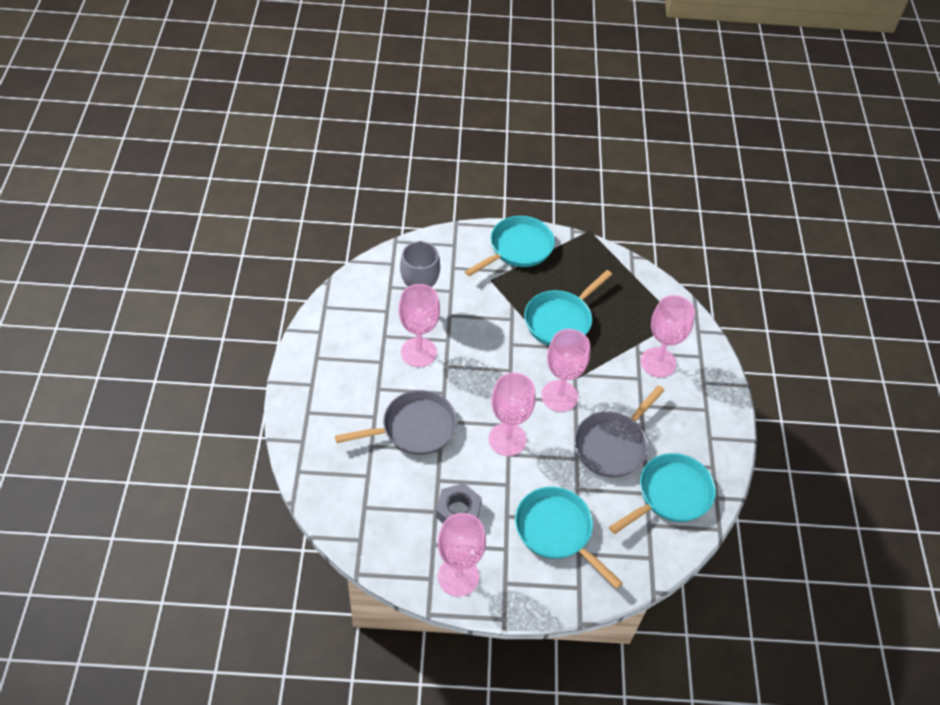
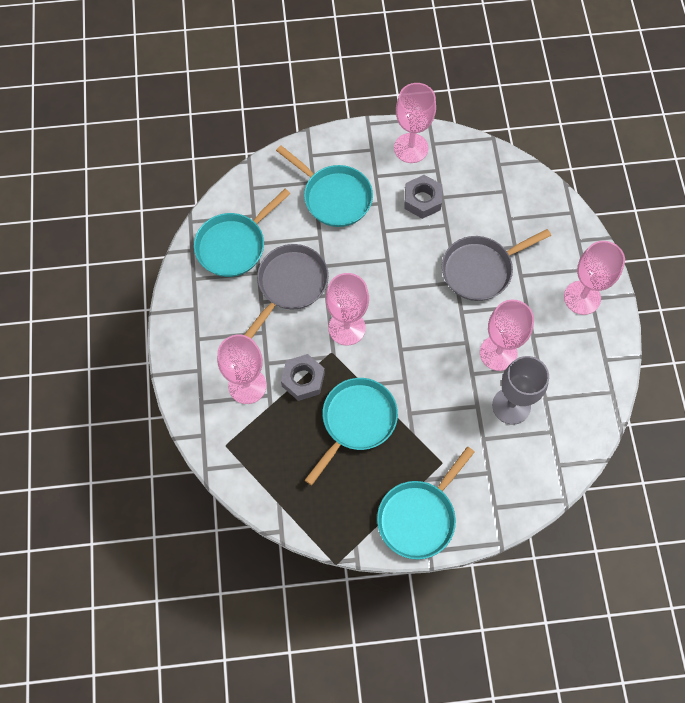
camera: 175 degrees right, 15 degrees up
pink goblet [488,372,536,456] -> pink goblet moved to [564,241,625,315]
none -> grey nut [281,354,325,401]

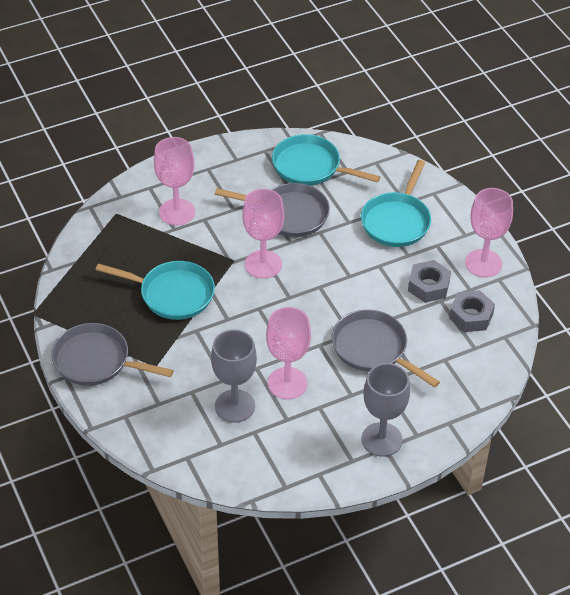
camera: 70 degrees right, 20 degrees down
grey nut [281,354,325,401] -> grey nut moved to [449,290,495,332]
turquoise pan [377,446,474,559] -> grey pan [51,323,174,386]
pink goblet [564,241,625,315] -> grey goblet [362,363,410,457]

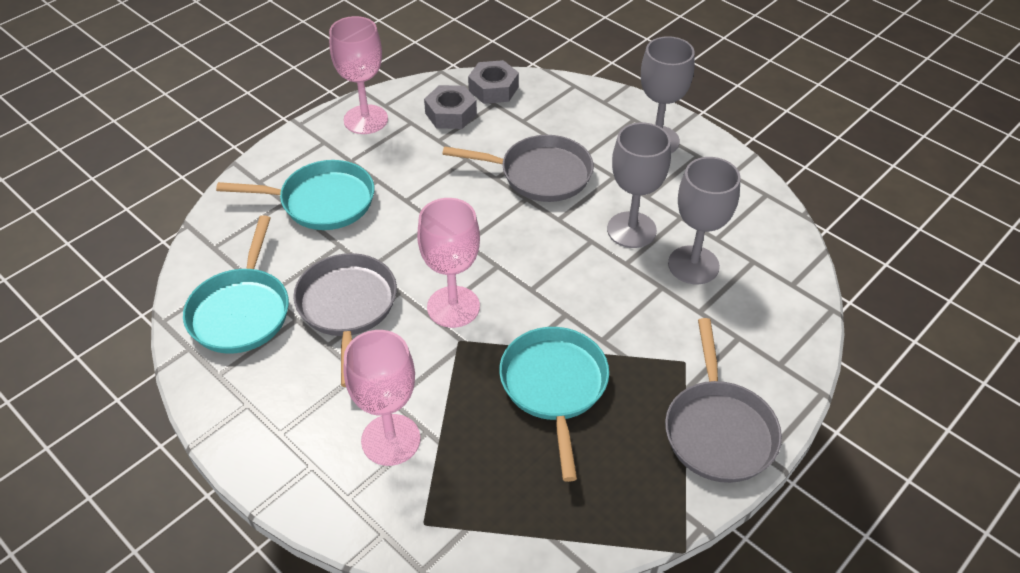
camera: 110 degrees left, 0 degrees up
pink goblet [266,307,311,399] -> grey goblet [607,122,671,248]
grey pan [332,310,440,388] -> grey pan turned 105 degrees counterclockwise [442,135,594,202]
grey nut [408,260,451,303] -> grey nut moved to [468,60,519,104]

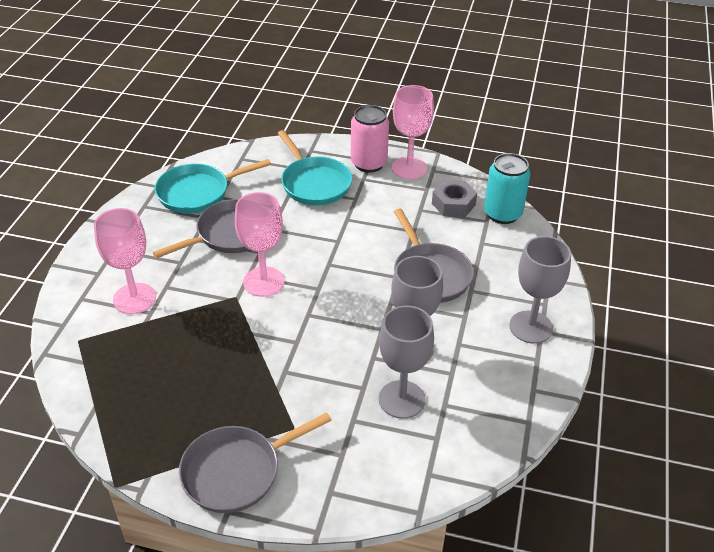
camera: 60 degrees right, 5 degrees down
grey nut [468,60,519,104] -> turquoise can [484,153,530,224]
turquoise pan [499,327,609,482] -> none
none -> pink can [351,105,389,173]

